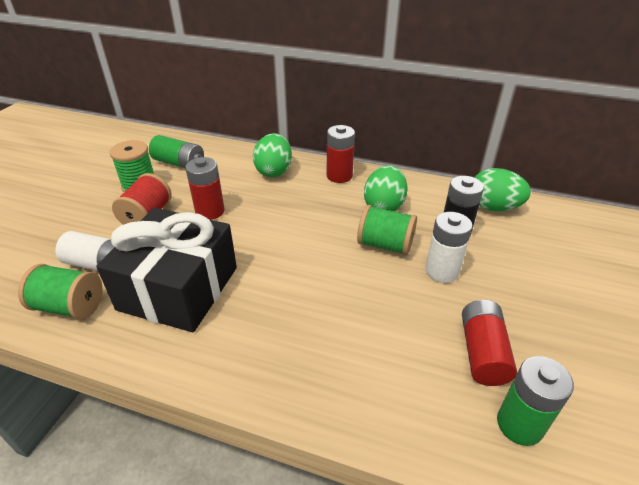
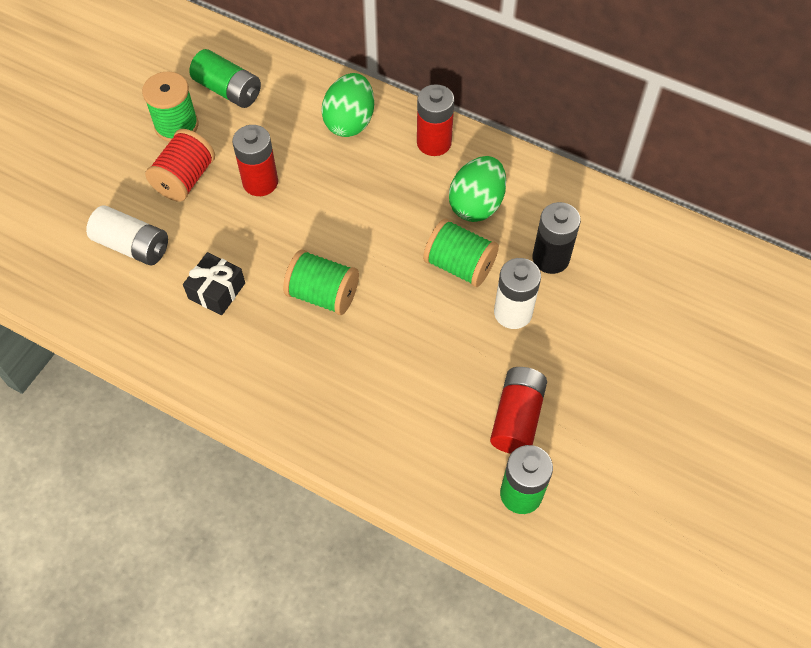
camera: 10 degrees right, 20 degrees up
green spool [18,264,103,319] -> green spool moved to [283,249,359,315]
black gift [96,208,237,332] -> black gift [183,252,245,315], size x0.43
green egg [474,168,531,211] -> none

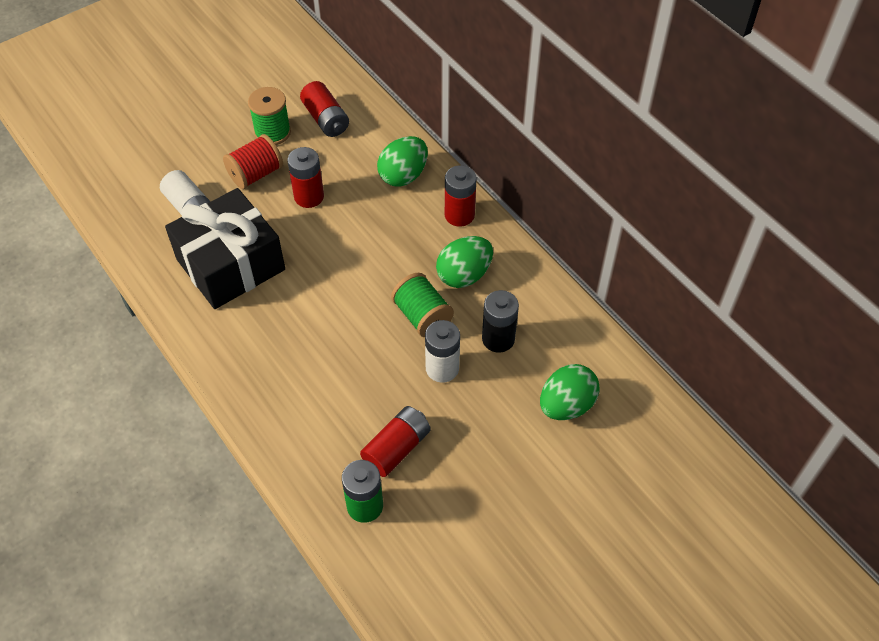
camera: 25 degrees right, 5 degrees down
black gift [183,252,245,315] -> black gift [165,188,285,309], size x2.31
green battery [189,49,261,108] -> red battery [300,81,349,137]
green spool [283,249,359,315] -> none
none -> green egg [540,364,600,420]

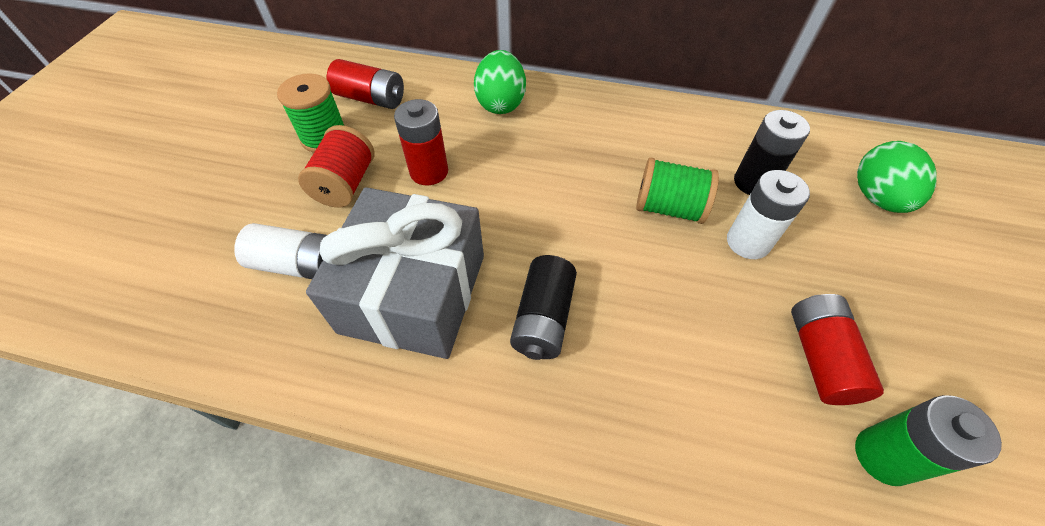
camera: 40 degrees left, 0 degrees up
black gift [165,188,285,309] -> grey gift [306,187,484,359]
green egg [436,236,493,288] -> none
red battery [445,165,476,227] -> none
none -> black battery [510,255,577,360]

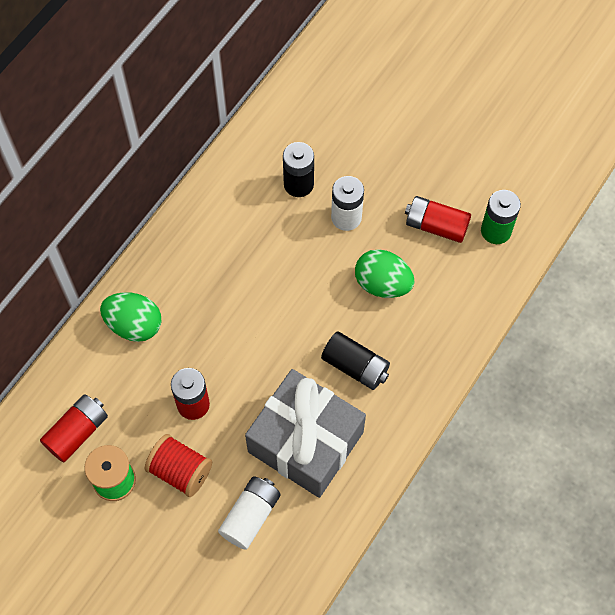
camera: 70 degrees left, 10 degrees up
green spool [636,158,719,224] -> none
green egg [857,141,937,213] -> green egg moved to [355,249,415,298]

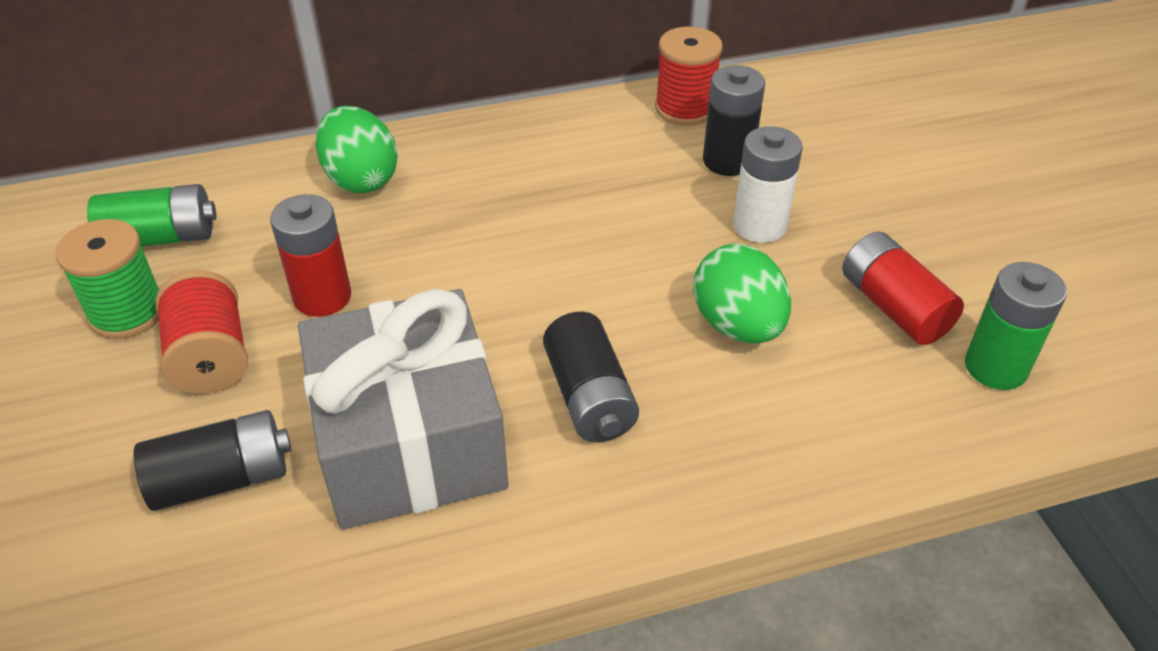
camera: 40 degrees right, 20 degrees down
red battery [40,394,108,462] -> green battery [87,184,216,247]
white battery [218,476,281,550] -> black battery [133,410,292,511]
none -> red spool [655,27,723,125]

